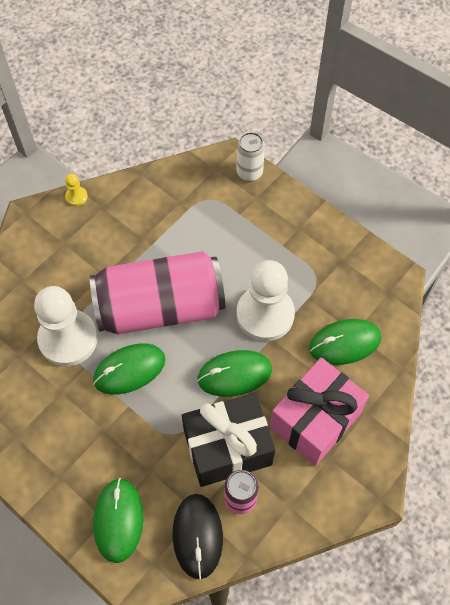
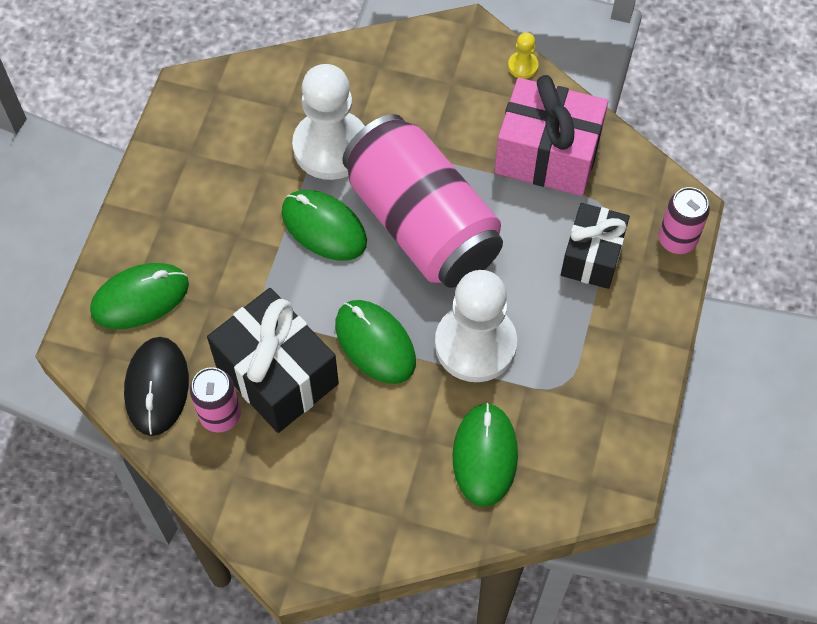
camera: 65 degrees right, 0 degrees up
black mouse [172,494,223,579] -> black mouse turned 60 degrees counterclockwise [124,337,189,436]
white can [236,132,265,181] -> pink can [659,187,710,254]
pink gift [270,357,369,466] -> pink gift moved to [494,75,608,196]
green mouse [309,319,381,365] -> green mouse turned 45 degrees clockwise [452,403,518,507]
none -> black gift [561,203,630,289]

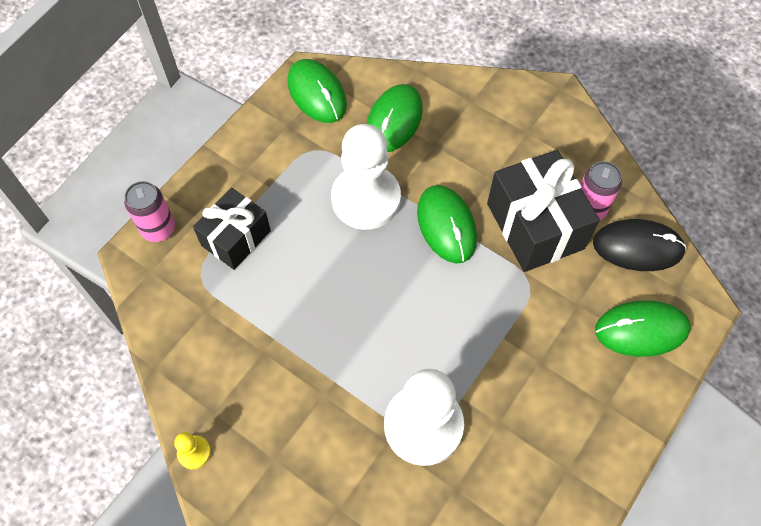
camera: 160 degrees left, 0 degrees up
black mouse [124,337,189,436] -> black mouse turned 75 degrees clockwise [593,219,687,271]
green mouse [281,190,367,261] -> green mouse moved to [287,59,347,123]
pink can [342,114,503,288] -> none
pink gift [494,75,608,196] -> none

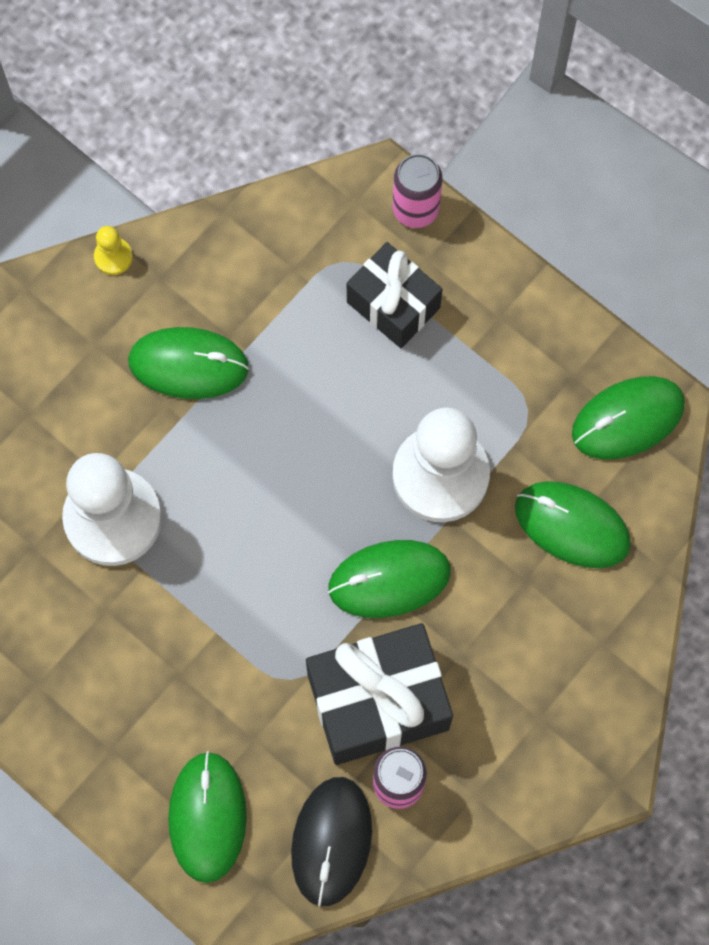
camera: 95 degrees right, 10 degrees up
none -> green mouse [128,327,249,399]

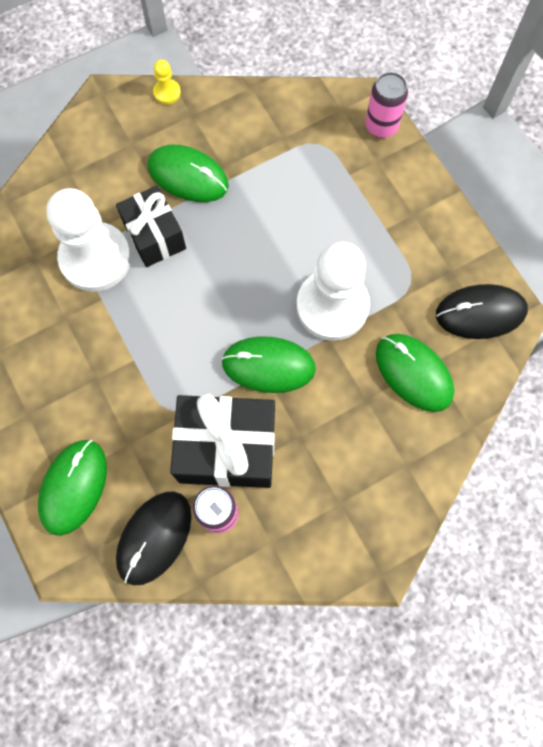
camera: 20 degrees right, 0 degrees up
black gift [347,242,442,348] -> black gift moved to [116,186,186,267]
green mouse [572,376,685,459] -> black mouse [436,284,528,339]

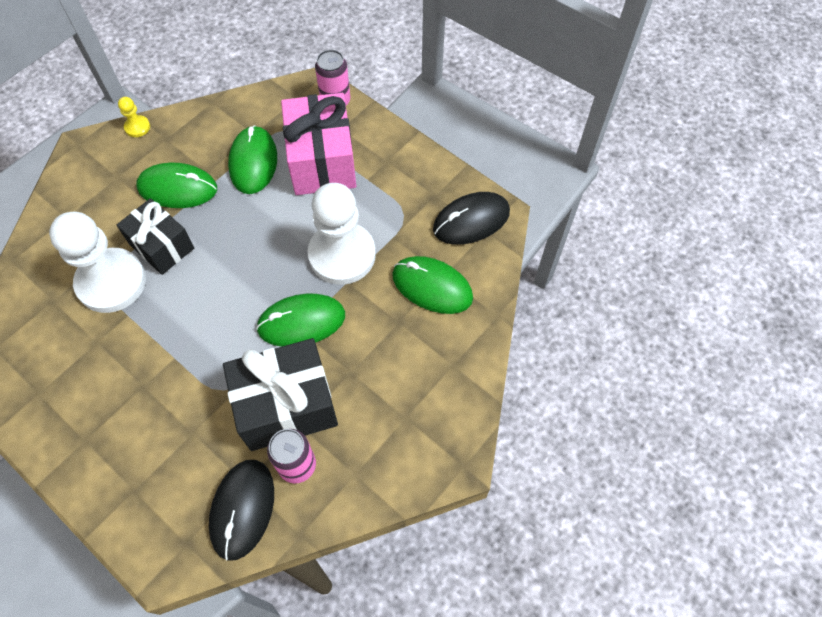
camera: 20 degrees left, 10 degrees down
green mouse [38,440,107,536] -> green mouse moved to [228,125,277,194]
none -> pink gift [281,93,356,195]

